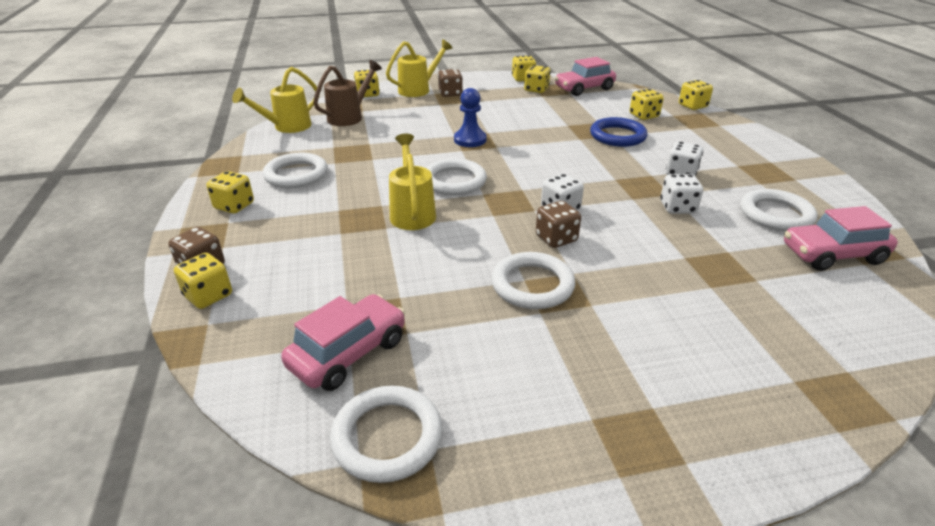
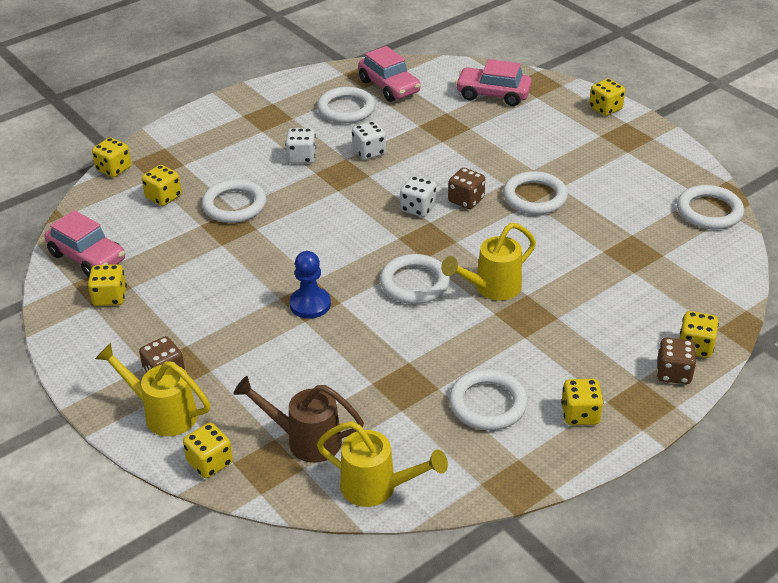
camera: 115 degrees left, 5 degrees up
pink car [281,294,405,391] -> pink car moved to [455,59,532,106]
yellow dice [512,55,536,82] -> yellow dice moved to [589,79,625,116]
blue ring [590,117,647,147] -> white ring [202,179,266,223]

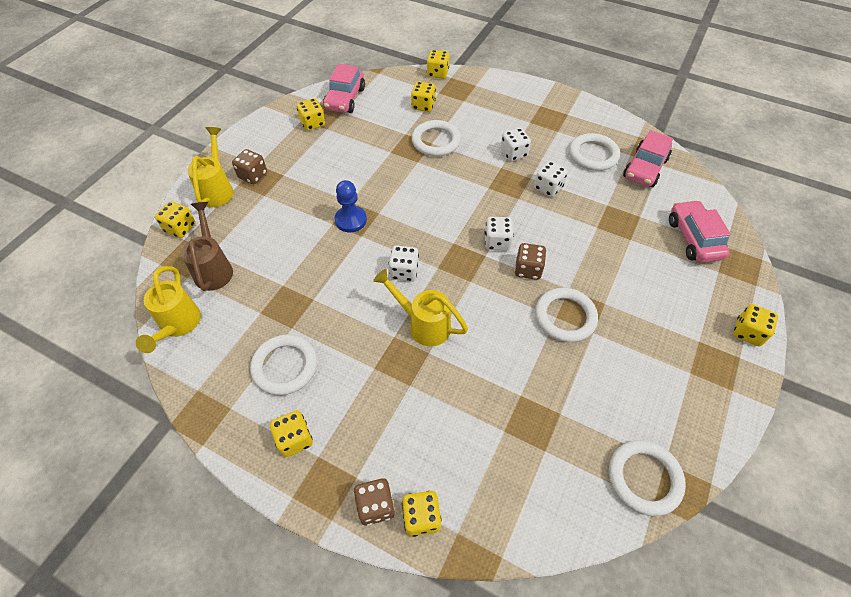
camera: 65 degrees right, 15 degrees up
white ring [380,254,450,304] -> white dice [388,246,419,282]

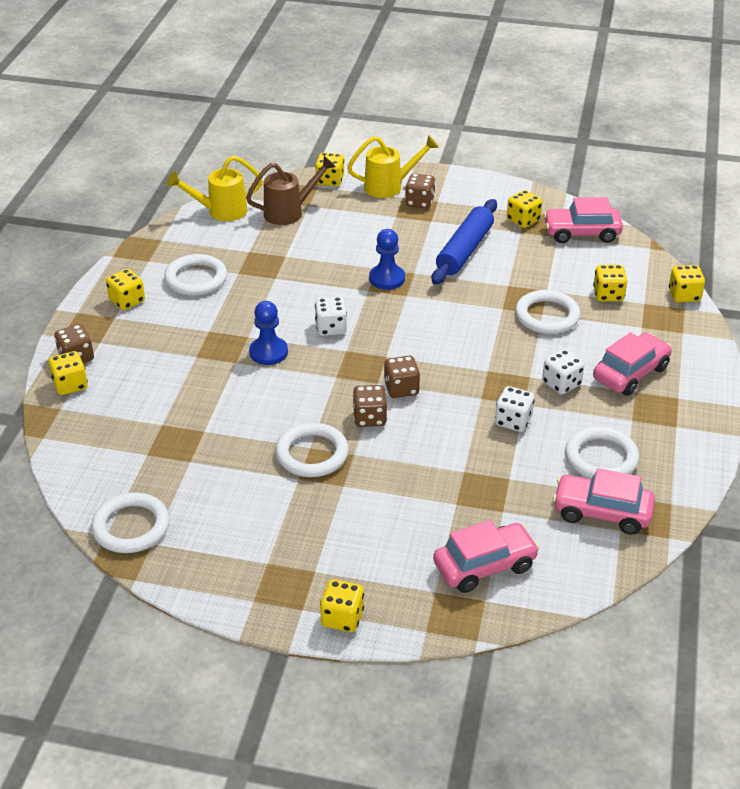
camera: 75 degrees right, 15 degrees down
yellow watering can [373,269,468,346] -> blue pawn [249,301,288,365]
white dice [485,217,514,251] -> brown dice [384,356,420,398]
none -> blue rolling pin [432,199,497,285]
none -> pink car [593,332,672,396]

